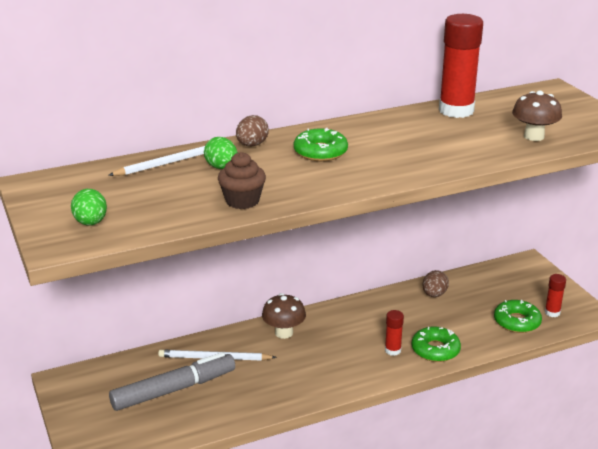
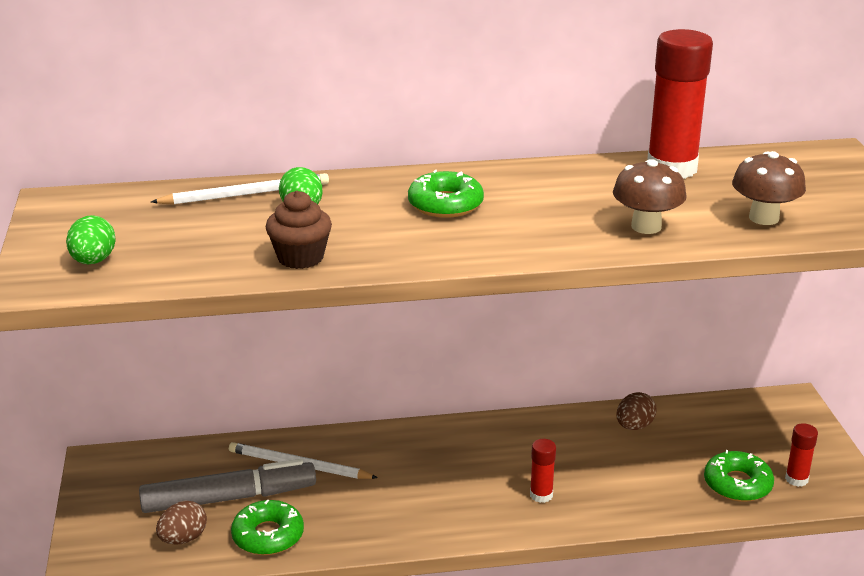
camera: 15 degrees right, 0 degrees up
brown egg [236,115,269,146] -> brown egg moved to [156,501,207,545]
brown mushroom [262,293,306,339] -> brown mushroom moved to [613,159,687,234]
green donut [412,326,461,362] -> green donut moved to [231,500,304,555]

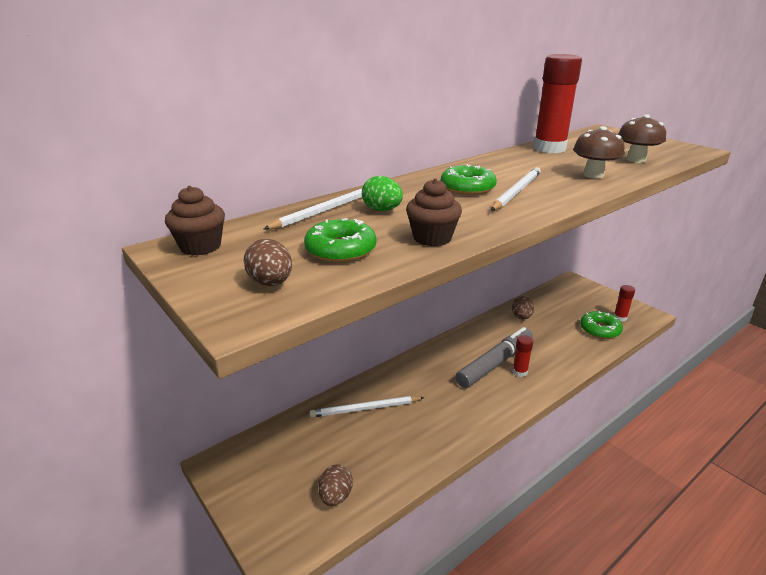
camera: 30 degrees left, 0 degrees up
green egg [66,215,115,264] -> brown egg [244,239,292,286]
grey marker [139,459,316,513] -> grey marker moved to [456,327,533,388]
green donut [231,500,304,555] -> green donut moved to [304,218,376,262]
none -> brown cupcake [165,186,225,256]
none -> white pencil [491,167,541,211]

